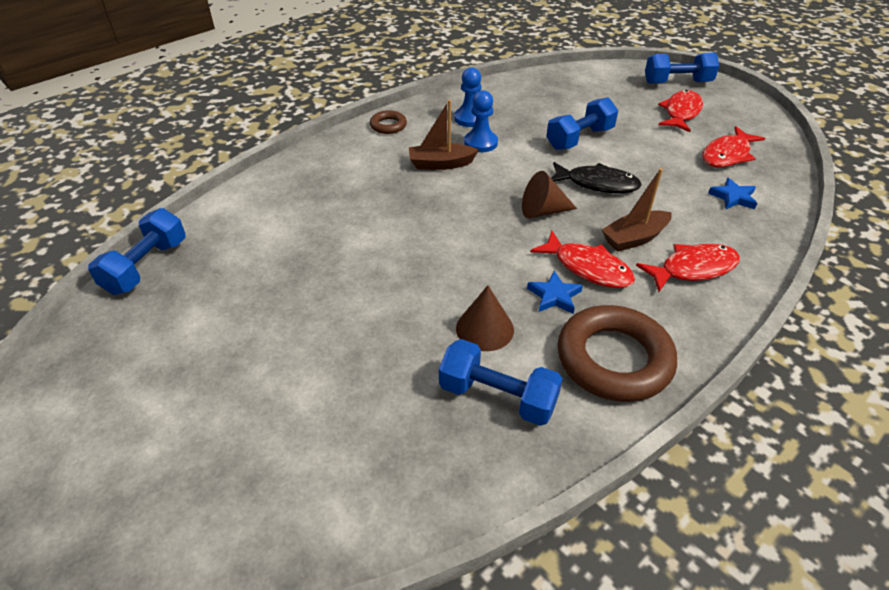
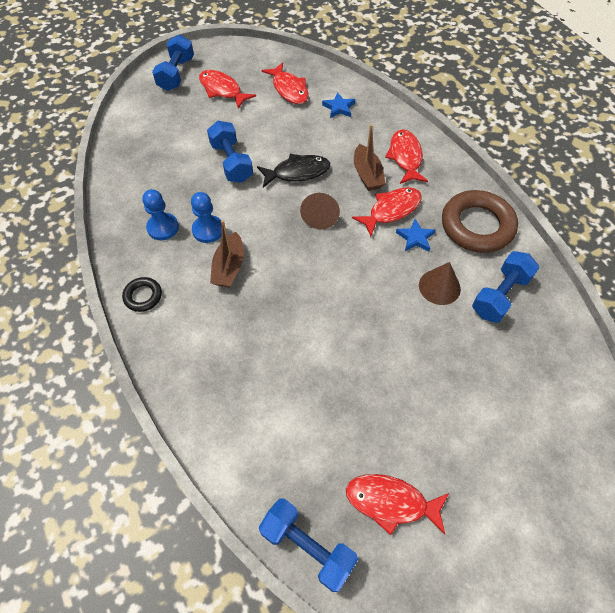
camera: 75 degrees left, 15 degrees up
brown ring [370,110,407,134] -> black ring [122,277,162,312]
black fish [551,162,642,193] -> black fish turned 45 degrees clockwise [257,154,330,188]
none -> red fish [346,474,449,535]

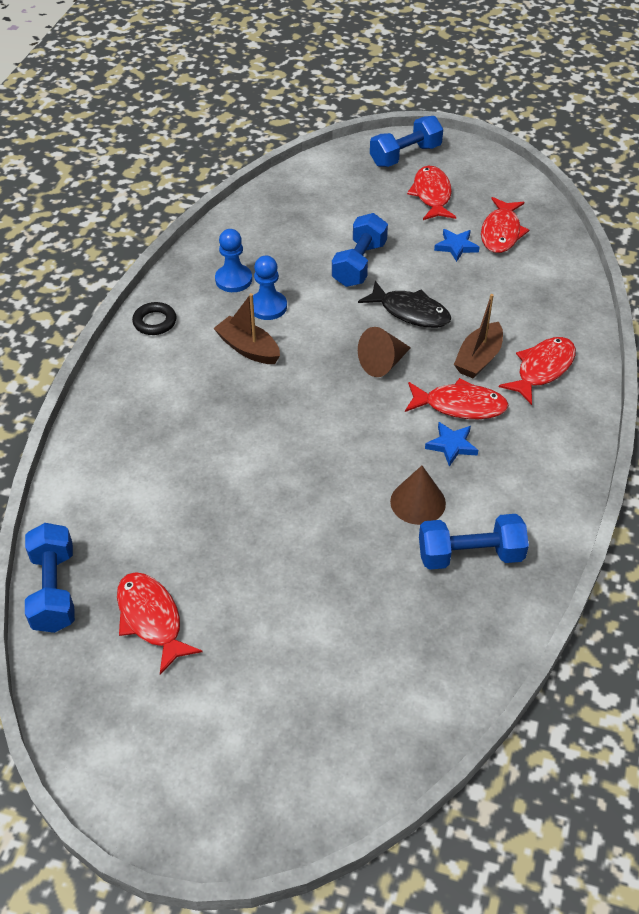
camera: 45 degrees right, 10 degrees down
brown boat [210,220,244,288] -> brown boat turned 75 degrees clockwise [213,293,280,364]
blue star [322,92,355,118] -> blue star moved to [434,229,480,262]
brown ring [442,190,518,253] -> none

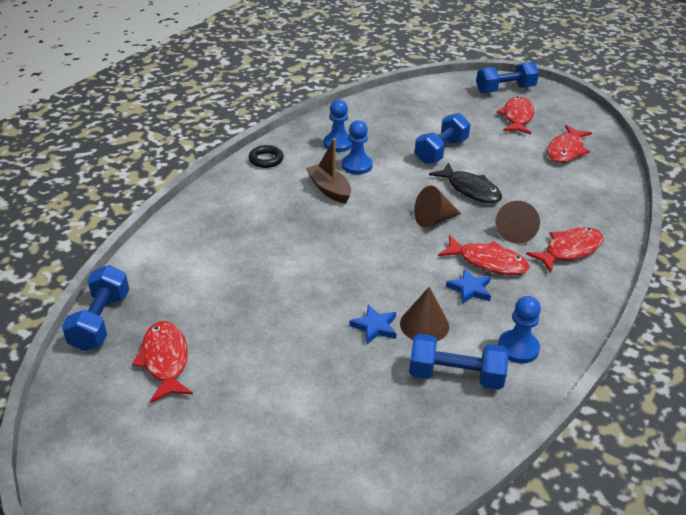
camera: 15 degrees right, 10 degrees down
blue star [434,229,480,262] -> blue star moved to [349,305,397,344]
brown boat [454,294,503,379] -> brown cone [496,201,540,244]
none -> blue pawn [498,296,541,364]

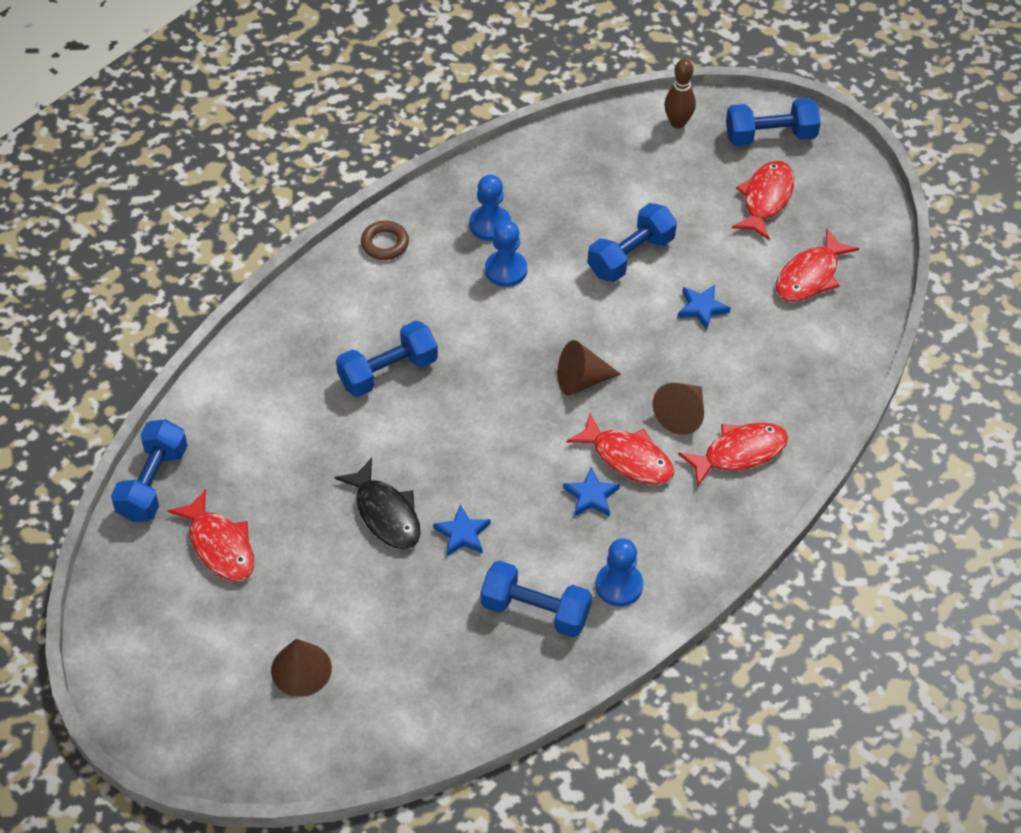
camera: 10 degrees right, 15 degrees up
red fish [132,321,193,403] -> red fish turned 150 degrees clockwise [167,489,255,581]
black ring [248,145,284,168] -> brown ring [361,221,409,260]
brown boat [306,138,351,204] -> none
brown cone [400,287,449,341] -> brown cone moved to [271,639,332,697]
black fish [429,162,502,203] -> black fish moved to [334,458,420,549]
none -> blue dumbbell [336,320,438,397]
none -> brown bowling pin [664,59,696,128]
none -> blue star [678,285,731,330]

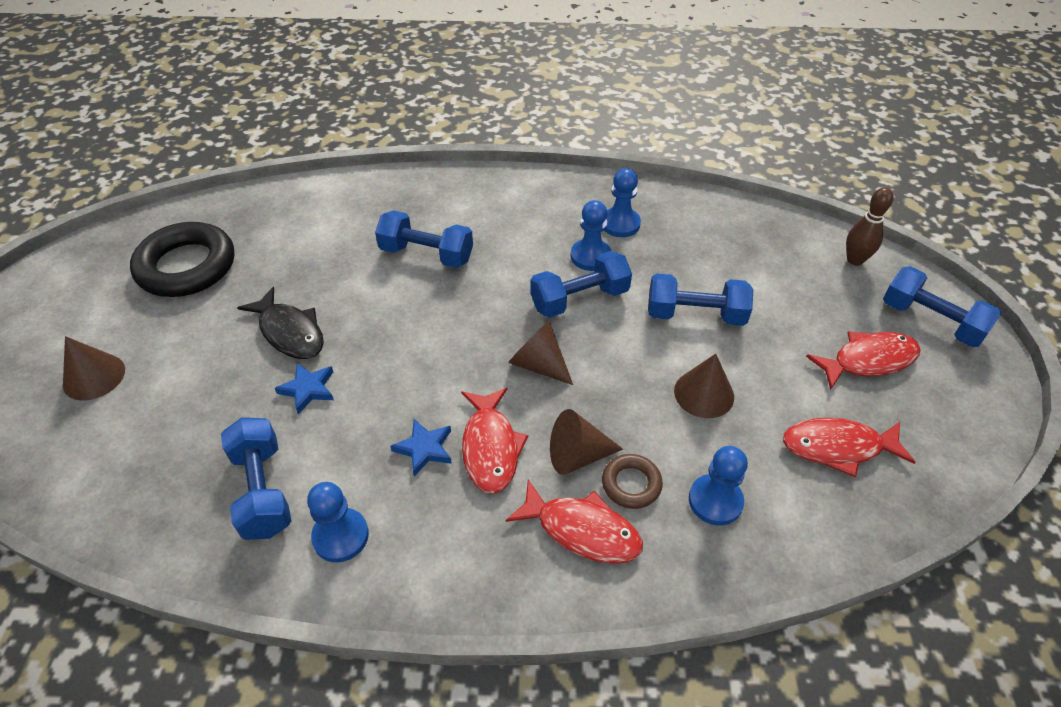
camera: 50 degrees right, 5 degrees down
blue dumbbell [111,419,187,522] -> blue dumbbell moved to [530,251,632,318]
red fish [167,489,255,581] -> black ring [130,222,234,297]
black fish [334,458,420,549] -> black fish turned 60 degrees counterclockwise [237,287,324,359]
brown ring [361,221,409,260] -> brown ring moved to [602,454,663,509]
blue star [678,285,731,330] -> brown cone [674,354,734,418]
none -> blue pawn [689,446,748,525]

